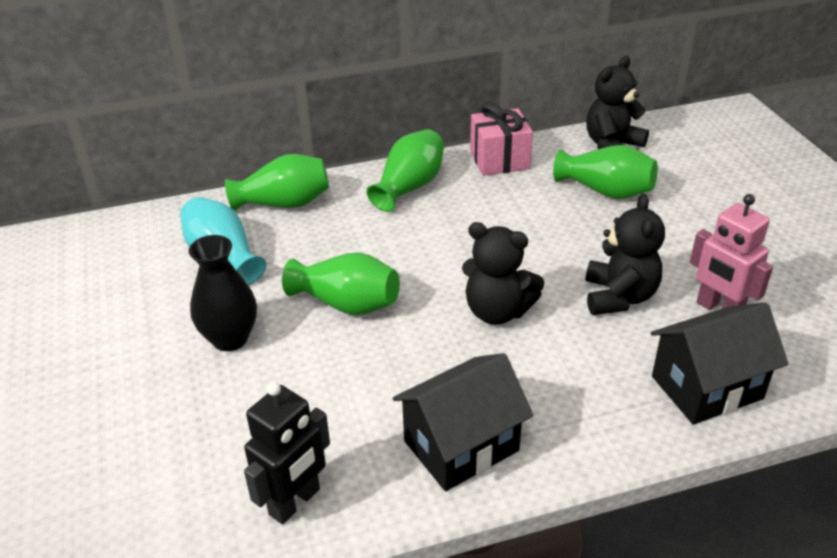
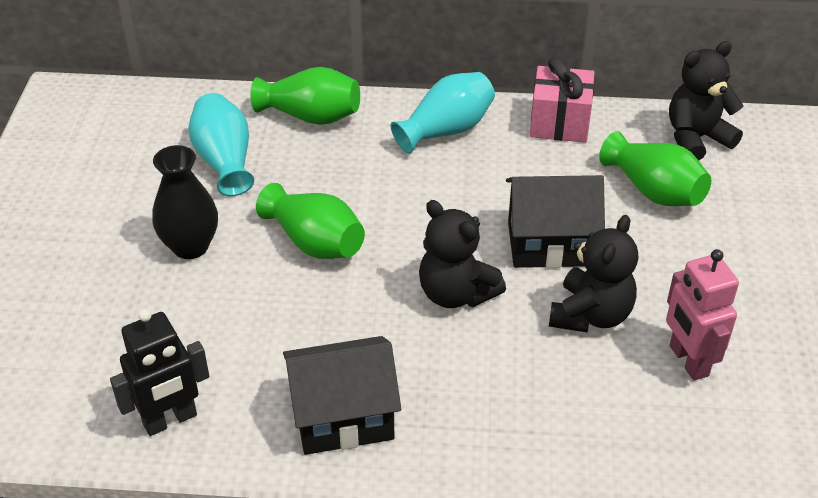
camera: 20 degrees right, 5 degrees up
green vase [366,129,444,212] -> turquoise vase [391,72,495,154]
black house [651,302,788,425] -> black house moved to [506,175,605,268]

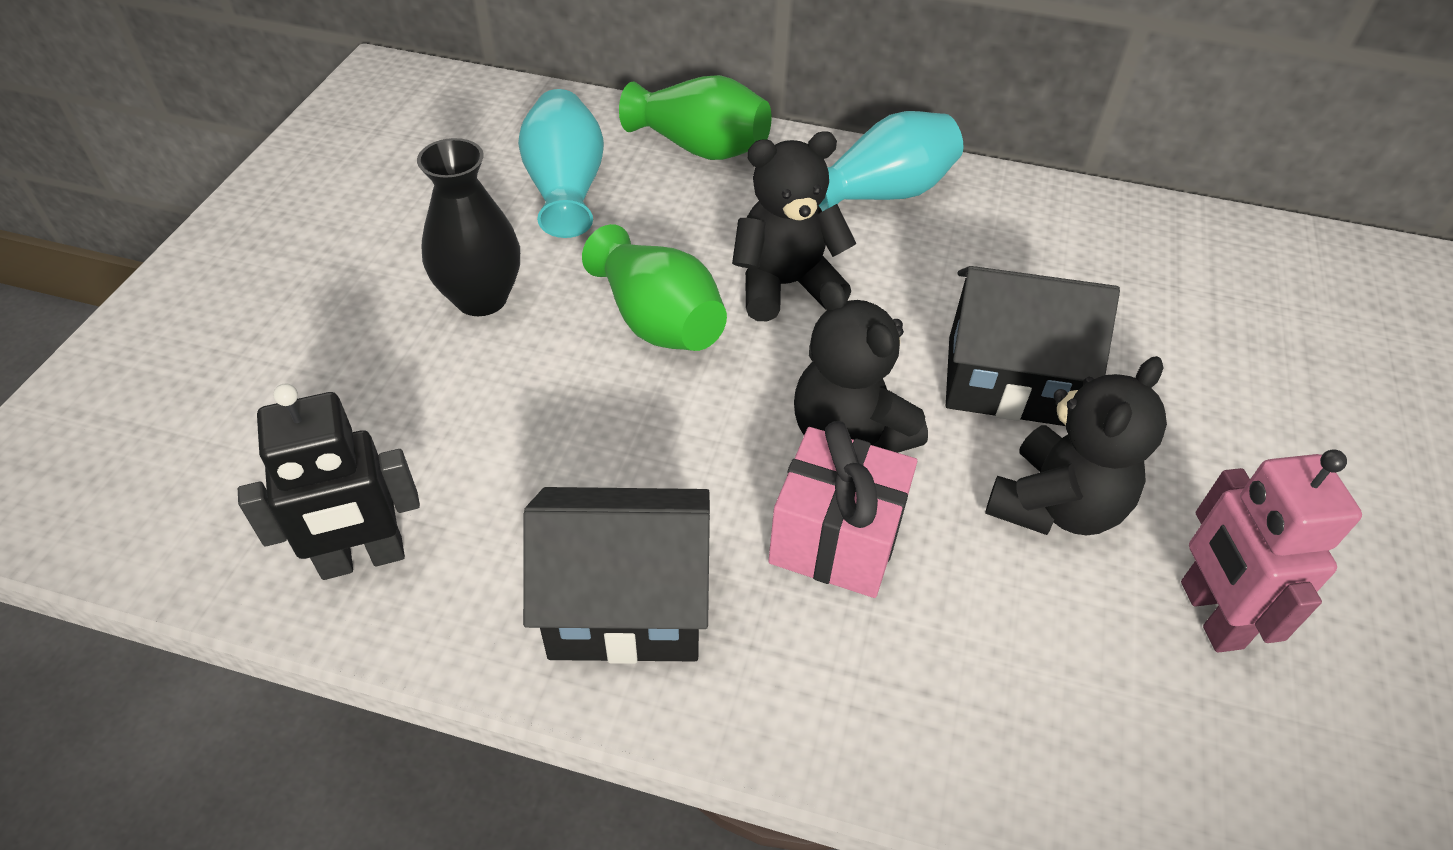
camera: 10 degrees right, 5 degrees up
pink gift [530,57,594,143] -> pink gift moved to [768,421,917,598]
green vase [599,131,711,206] -> none
black teddy bear [669,41,743,160] -> black teddy bear moved to [732,132,857,321]

